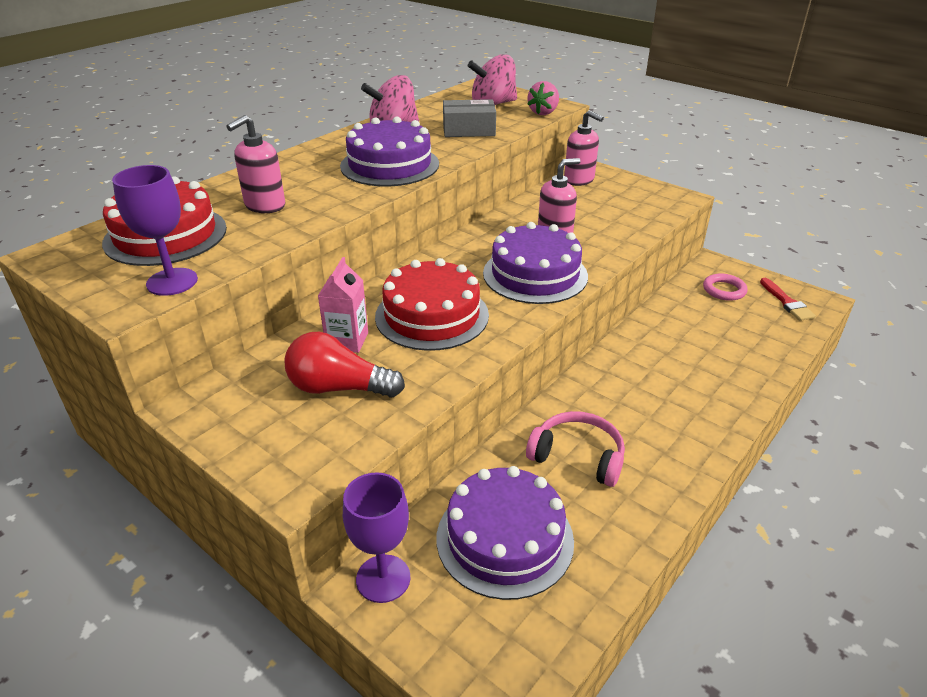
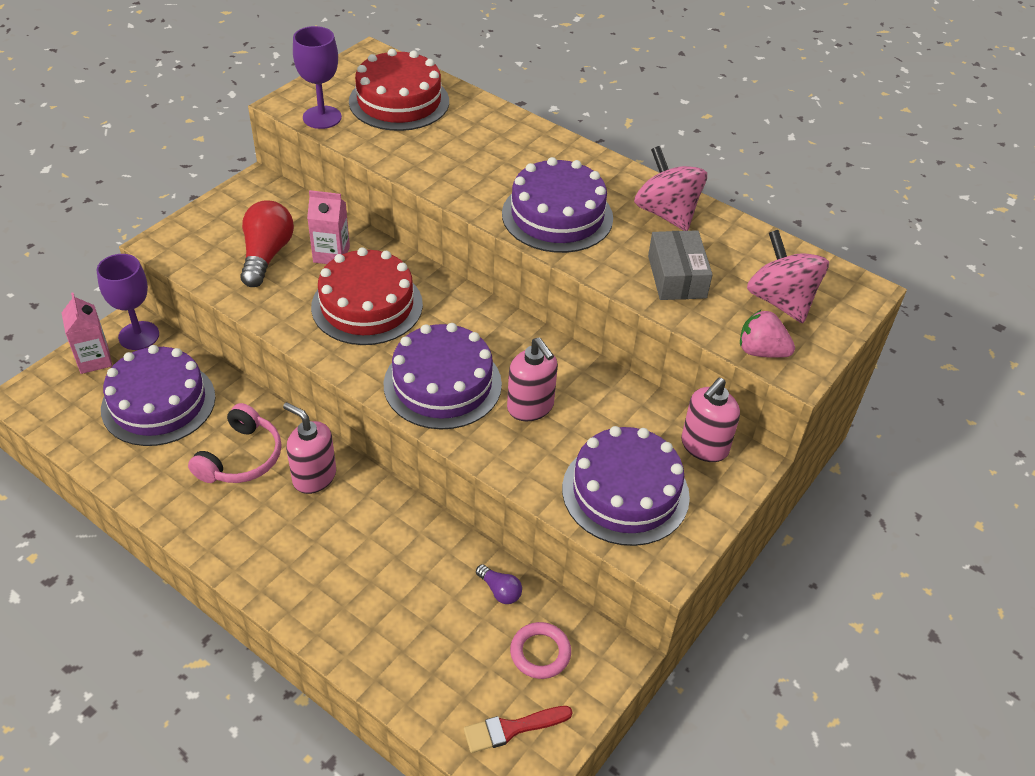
camera: 85 degrees right, 10 degrees up
pink soap dispenser [226,115,285,213] -> pink soap dispenser moved to [283,402,336,494]
none -> pink carton [62,292,112,374]
none -> purple light bulb [476,564,522,604]
none -> purple cake [562,426,690,546]

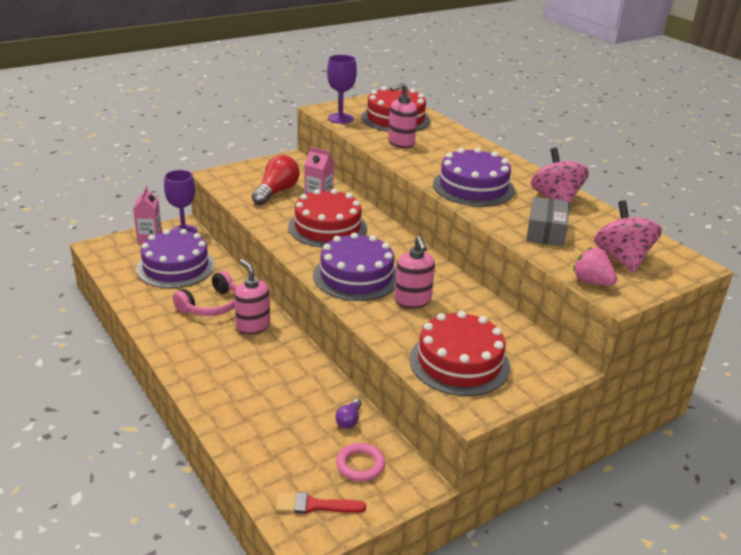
camera: 20 degrees right, 15 degrees down
purple light bulb [476,564,522,604] -> purple light bulb turned 45 degrees clockwise [335,399,362,429]
purple cake [562,426,690,546] -> red cake [409,311,510,396]
pink soap dispenser [681,378,740,462] -> pink soap dispenser moved to [388,83,417,148]

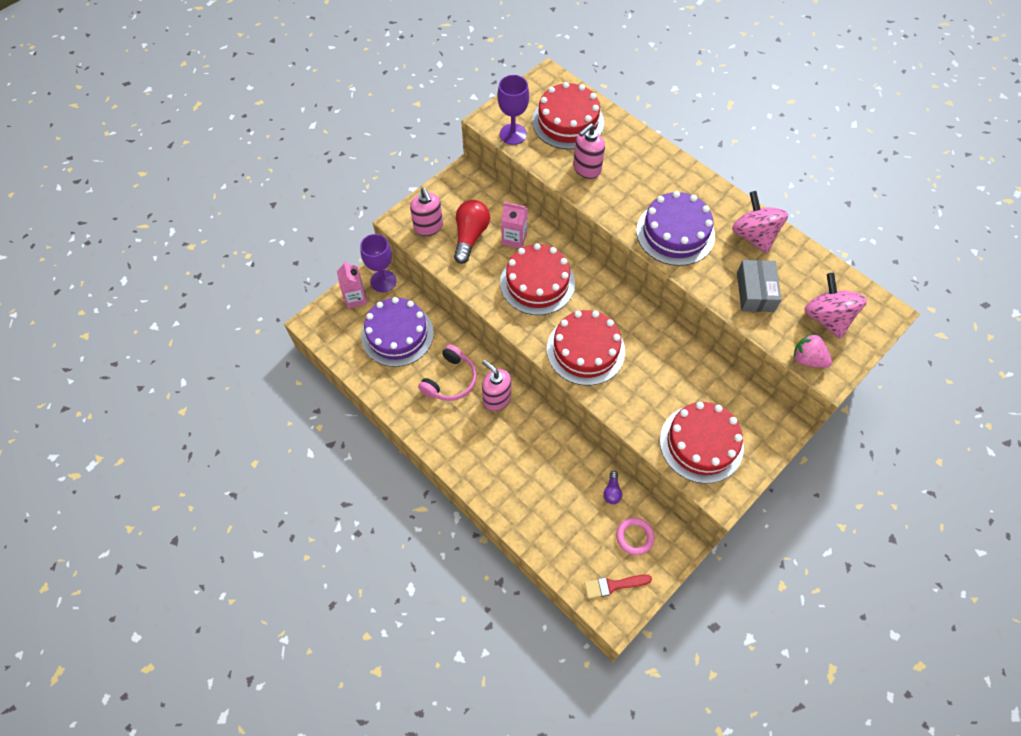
camera: 10 degrees left, 30 degrees up
purple cake [313,232,397,301] -> red cake [547,310,625,385]
pink soap dispenser [394,236,435,308] -> pink soap dispenser moved to [410,188,443,236]

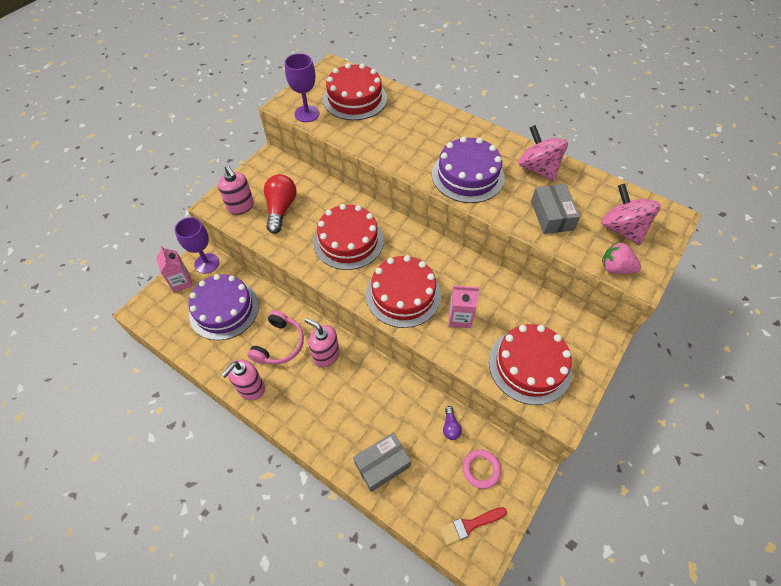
camera: 10 degrees left, 5 degrees down
pink carton [501,202,528,248] -> pink carton moved to [449,286,479,328]
pink soap dispenser [573,123,605,179] -> pink soap dispenser moved to [221,360,265,400]
none -> grey box [353,433,411,492]

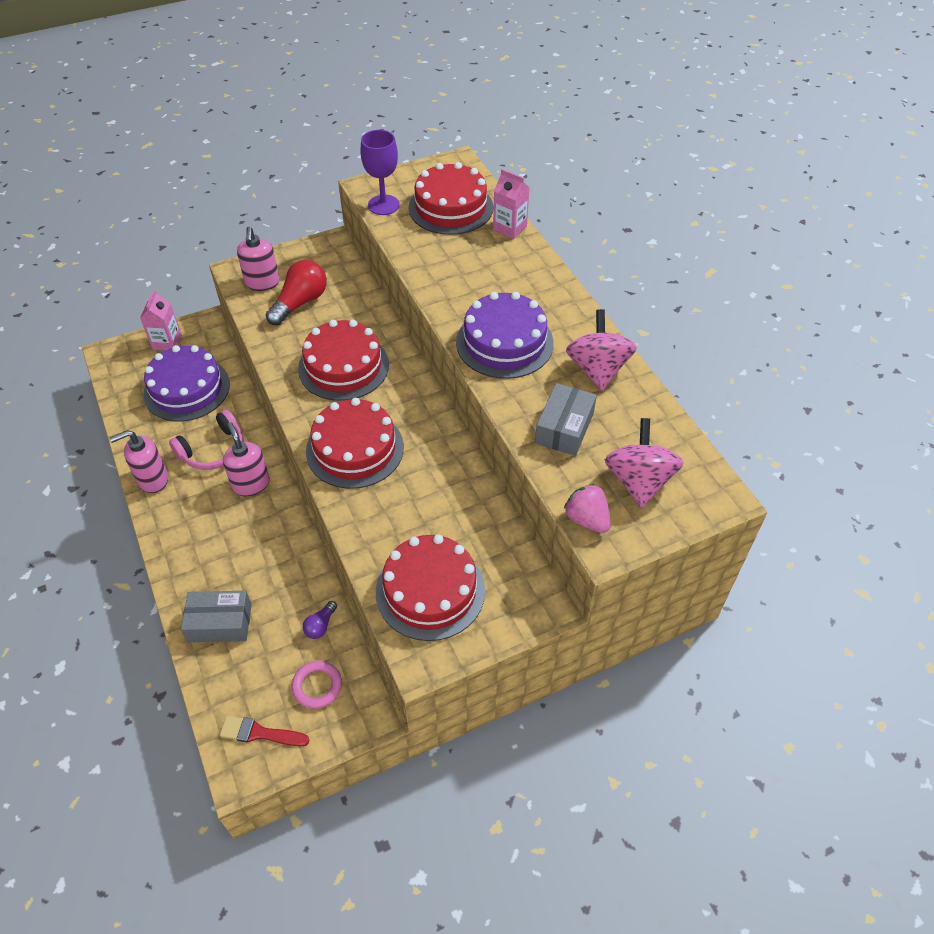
camera: 30 degrees right, 5 degrees down
purple goblet [175,217,219,274] -> none
pink carton [449,286,479,328] -> pink carton moved to [493,169,530,239]

